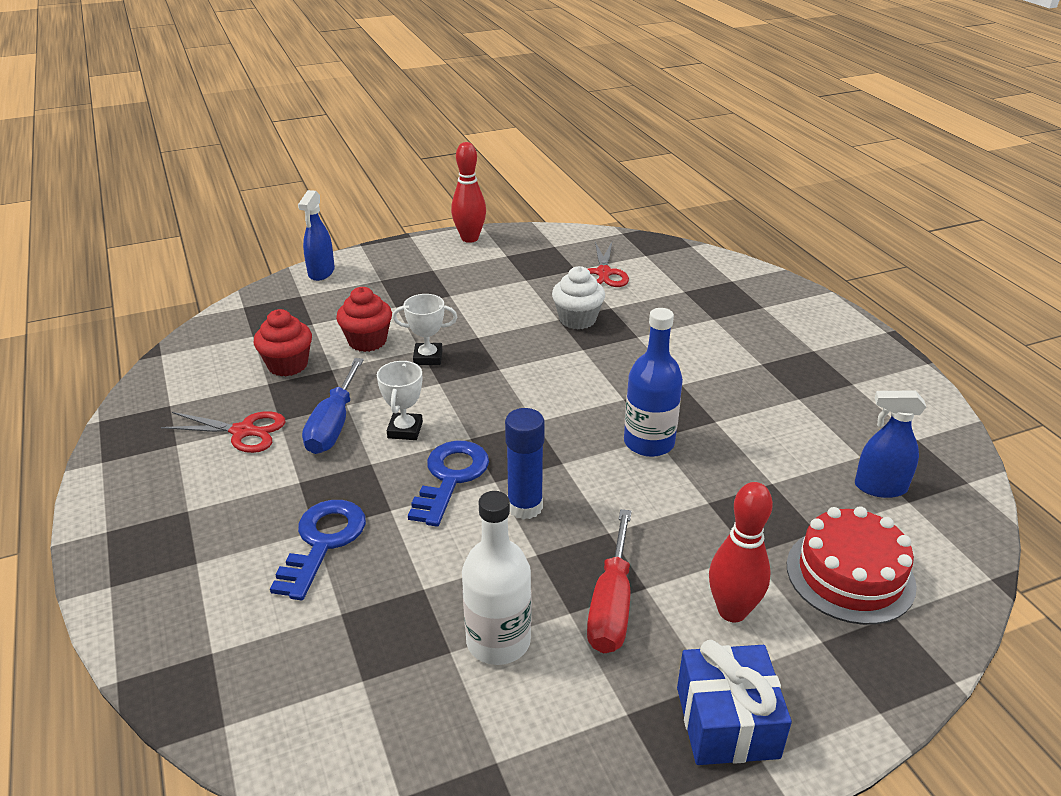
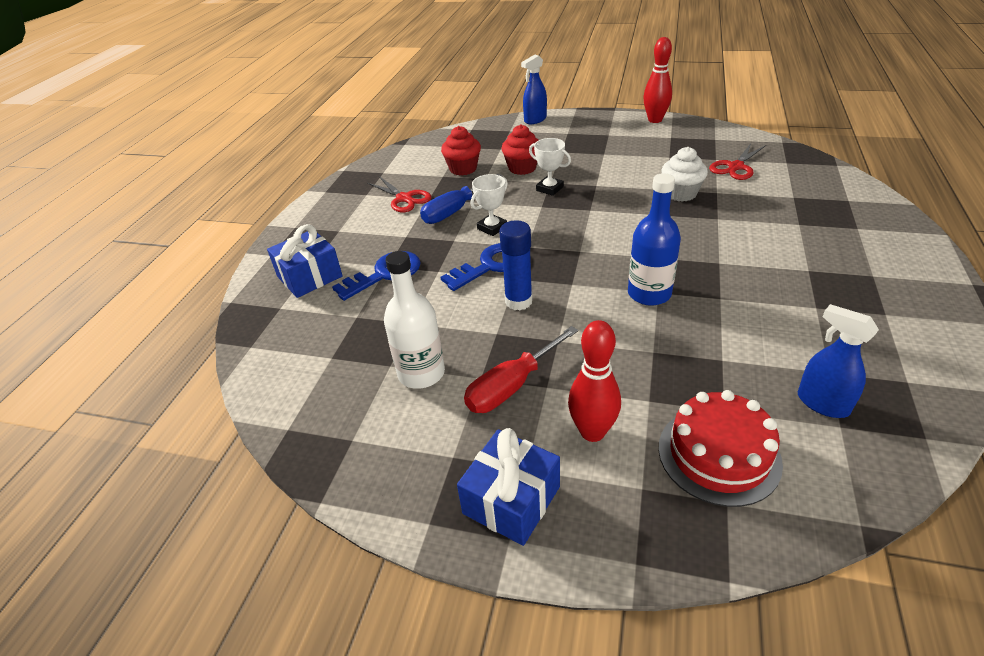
camera: 40 degrees right, 5 degrees up
none -> blue gift [267,224,343,298]

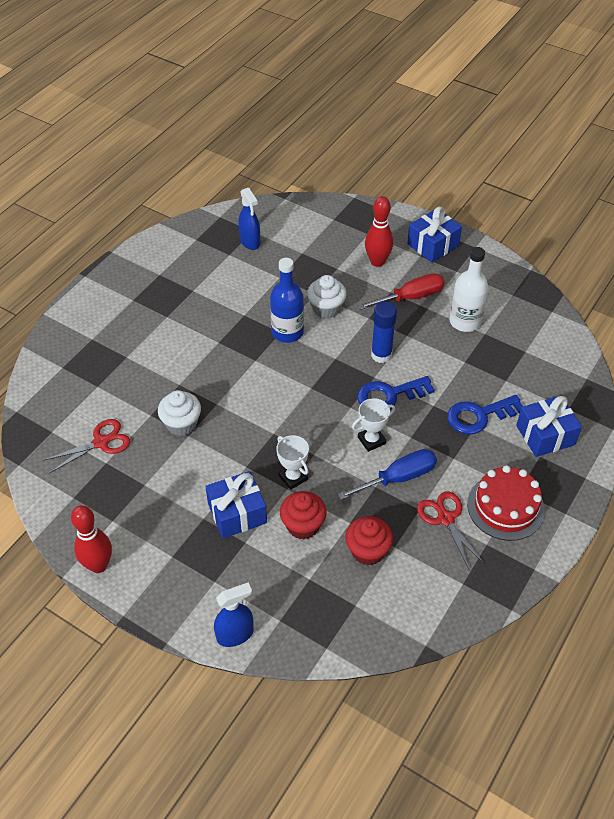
camera: 165 degrees left, 10 degrees up
red cake [658,390,783,507] -> red cake moved to [467,465,545,541]
none -> blue gift [206,471,267,538]
none -> white cupcake [307,275,347,319]

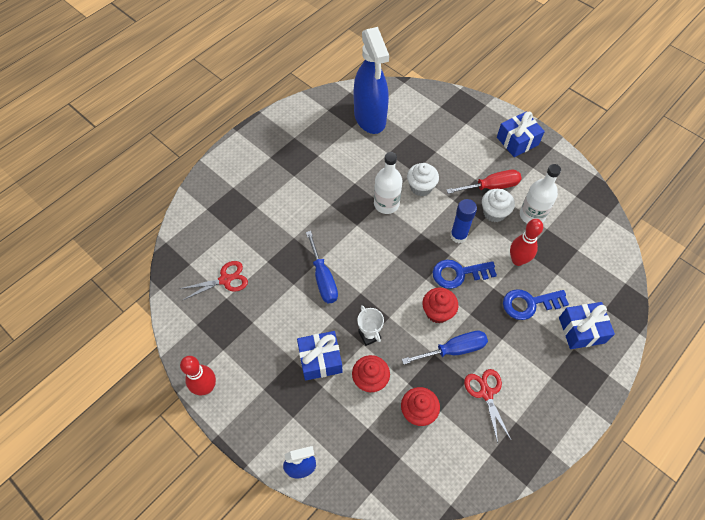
camera: 10 degrees right, 10 degrees up
white cupcake [158,390,201,436] -> white cupcake moved to [482,189,515,222]
blue spray bottle [238,188,260,250] -> blue spray bottle [354,27,389,134], size x2.05
blue bottle [270,258,304,343] -> white bottle [374,152,402,214]
white trophy [352,398,395,452] -> red cupcake [422,288,458,323]
red bowling pin [365,196,393,267] -> red bowling pin moved to [510,219,543,266]
red cake [467,465,545,541] -> none
none -> blue screwdriver [306,231,338,303]

